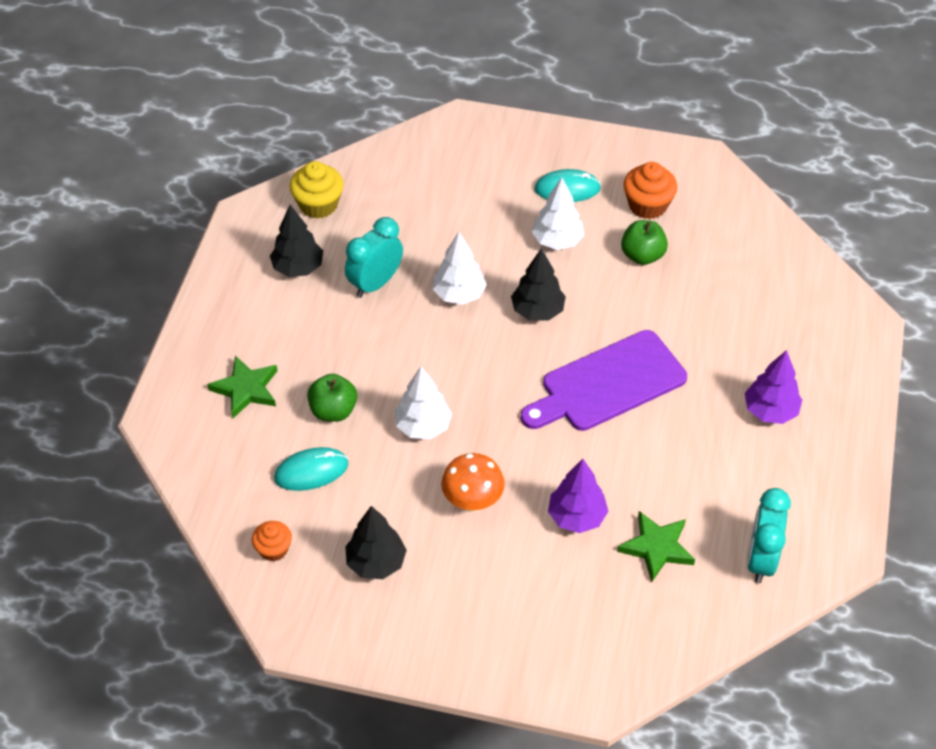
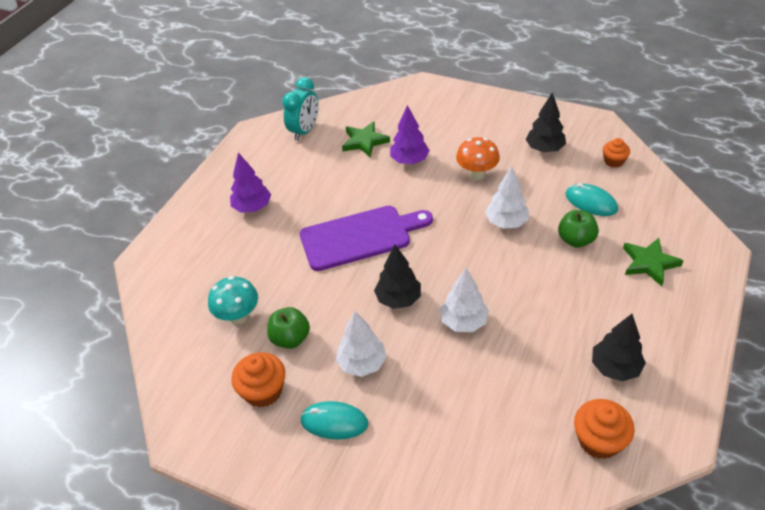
camera: 165 degrees left, 5 degrees down
turquoise mouse [274,447,348,491] -> turquoise mouse turned 45 degrees clockwise [565,183,618,216]
yellow cupcake [290,161,343,219] -> orange cupcake [574,399,635,459]
turquoise clock [345,217,403,298] -> none
none -> turquoise mushroom [208,276,258,325]

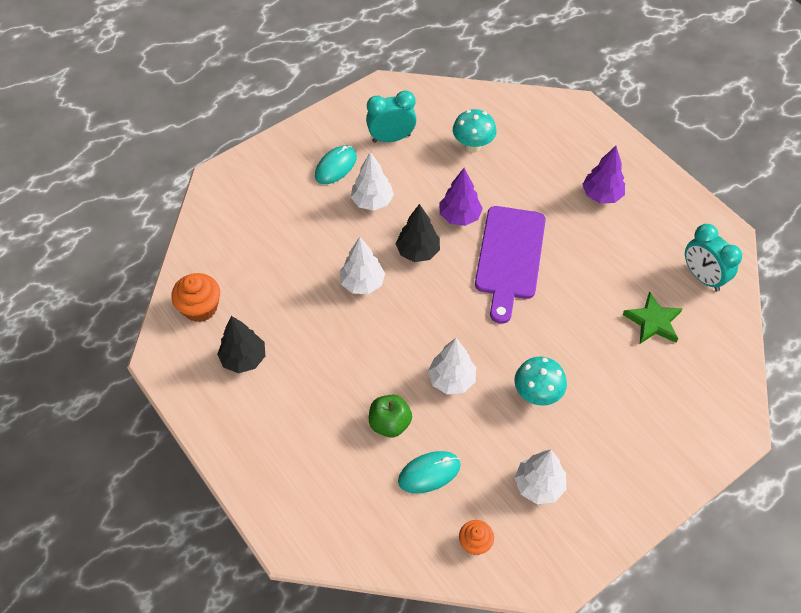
camera: 115 degrees right, 10 degrees up
orange cupcake [231,352,285,407] -> turquoise clock [366,90,417,143]
green apple [267,307,310,349] -> none
purple tree [390,105,430,164] -> purple tree moved to [439,168,483,226]
orange mushroom [456,137,500,180] -> turquoise mushroom [514,356,567,406]
black tree [526,93,566,152] -> white tree [515,450,566,504]
green star [623,238,684,286] -> none

